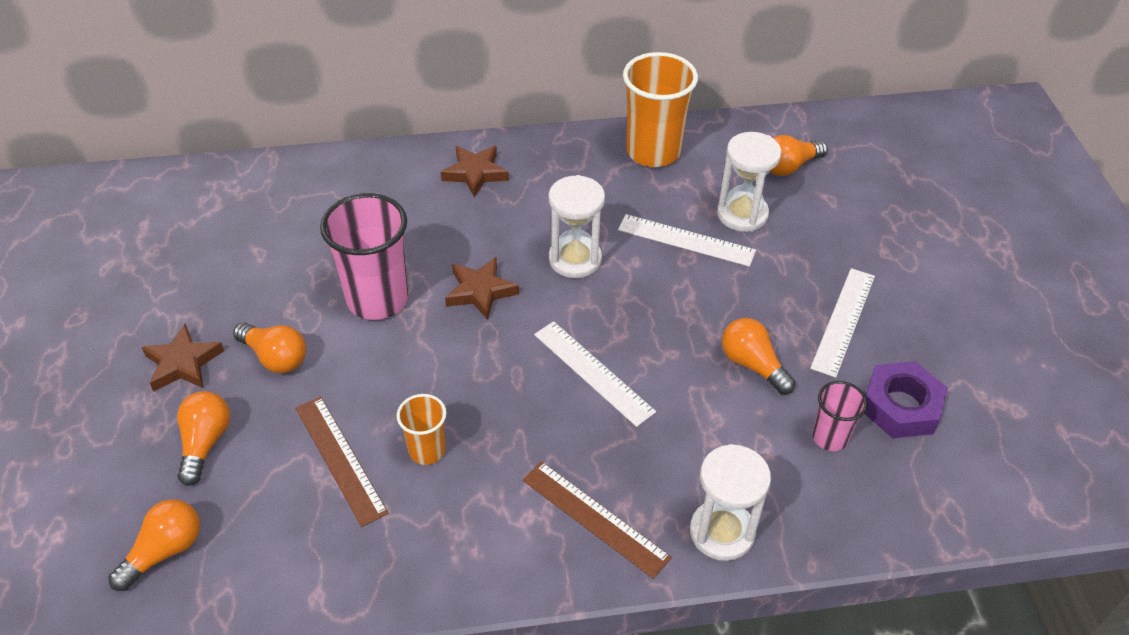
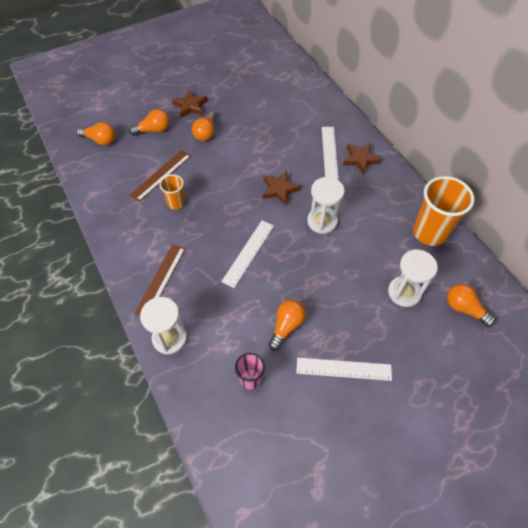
camera: 70 degrees right, 10 degrees up
pink cup [320,193,408,320] -> none
white ruler [618,214,756,267] -> white ruler moved to [322,127,339,180]
purple nut [864,361,948,438] -> none

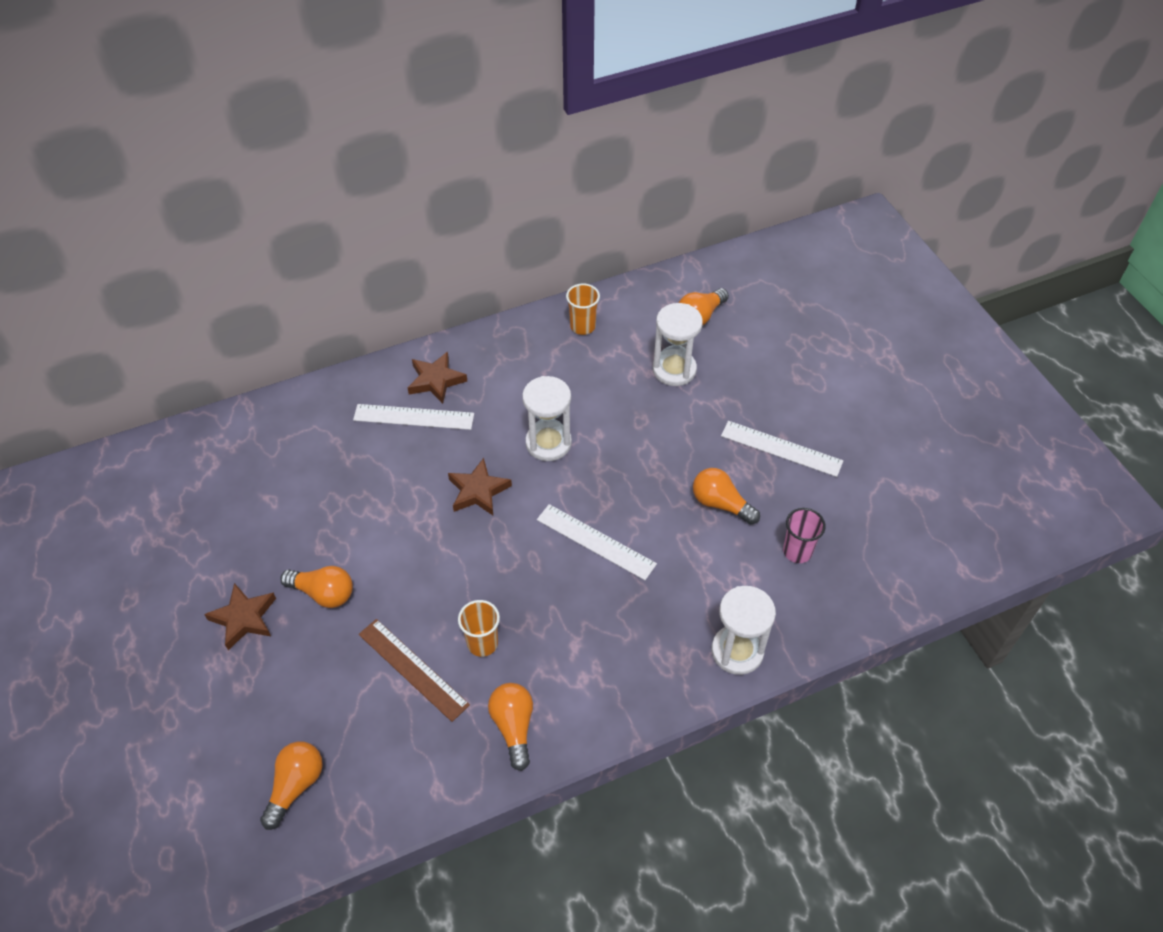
camera: 85 degrees left, 5 degrees down
orange light bulb [129,109,170,136] -> orange light bulb moved to [488,683,533,771]
brown ruler [134,244,185,316] -> none
white ruler [296,358,392,381] -> white ruler turned 75 degrees counterclockwise [721,421,843,477]
orange cup [413,176,474,246] -> orange cup [566,284,600,335], size x0.53

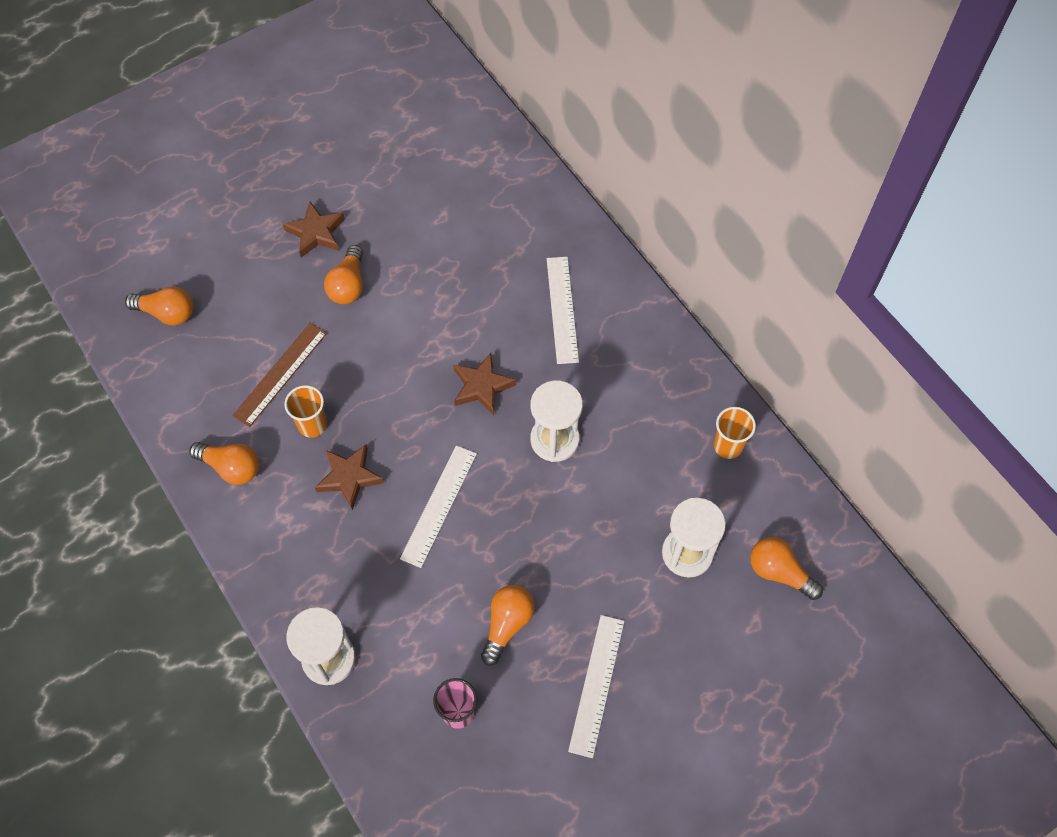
camera: 80 degrees right, 10 degrees up
brown star [408,352,467,404] -> brown star moved to [315,444,384,510]
orange light bulb [488,683,533,771] -> orange light bulb turned 45 degrees clockwise [189,442,259,485]

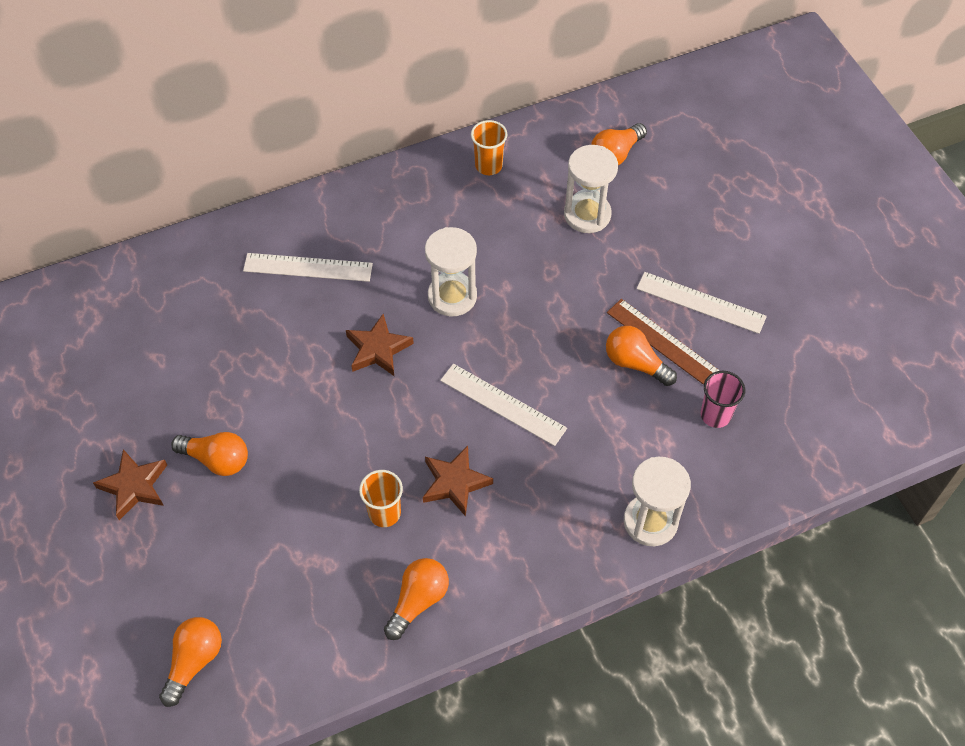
camera: 80 degrees left, 5 degrees down
brown ruler [232,323,327,427] -> brown ruler moved to [607,299,720,385]

